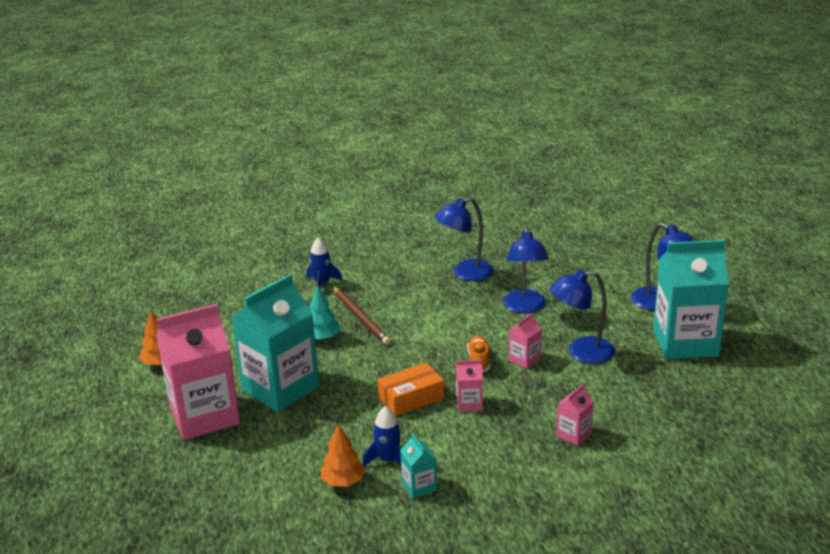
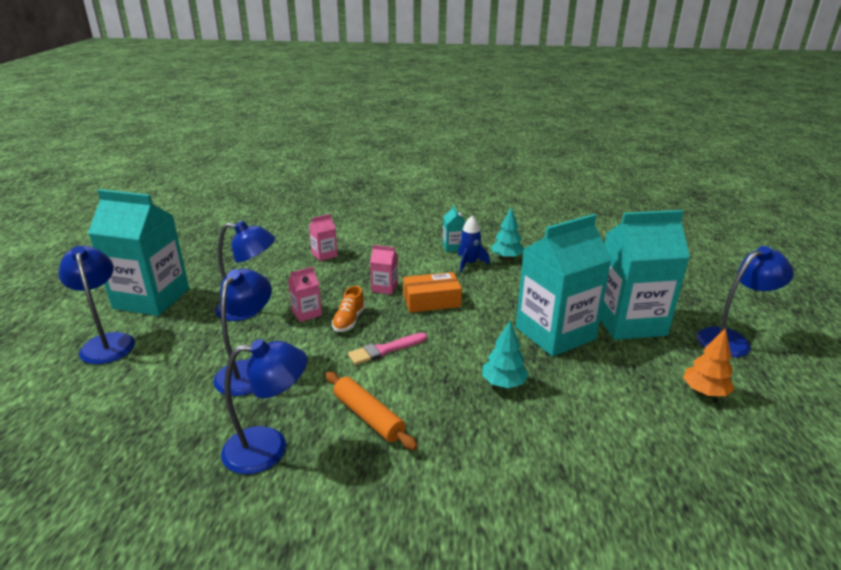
camera: 165 degrees left, 0 degrees up
pink carton [156,304,240,440] -> turquoise carton [600,210,690,340]
blue rocket [307,237,342,288] -> none
orange tree [321,424,365,487] -> turquoise tree [491,207,524,260]
brown pencil [332,286,391,345] -> none
none -> orange rolling pin [325,372,418,450]
none -> pink brush [348,333,427,365]
none -> blue lamp [697,246,794,357]

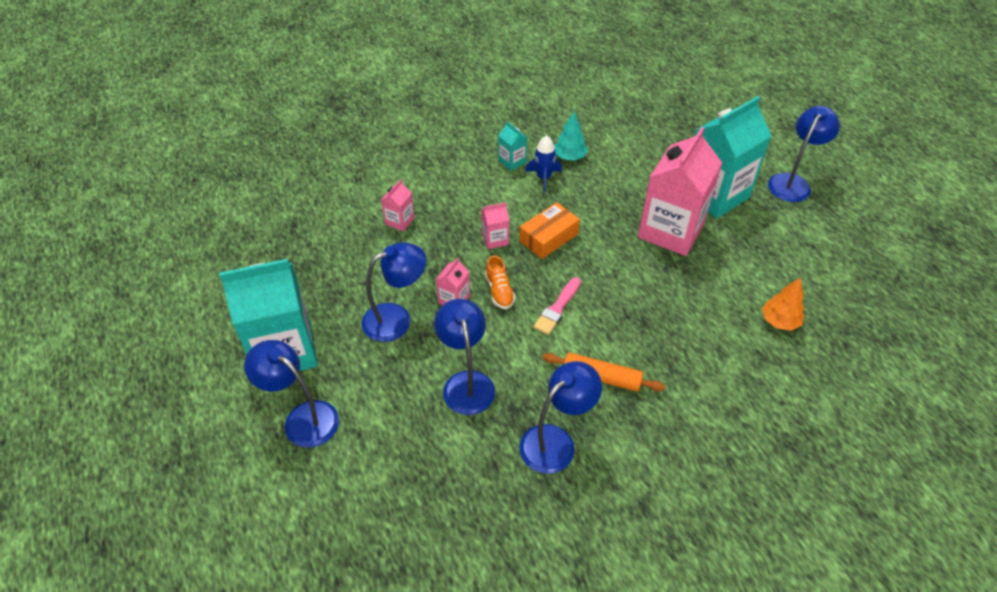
camera: 30 degrees left, 20 degrees up
turquoise tree [482,321,529,388] -> none
turquoise carton [515,214,612,356] -> pink carton [638,127,722,256]
orange tree [683,328,735,396] -> orange tree moved to [762,278,805,331]

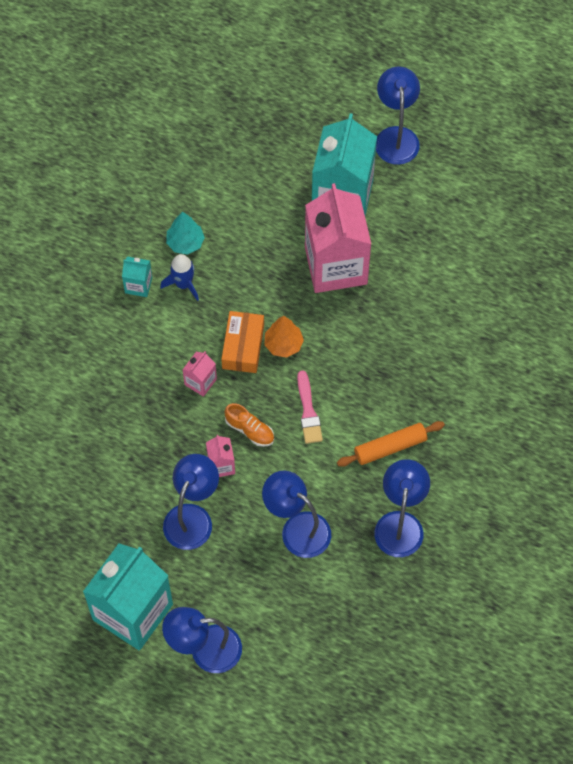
camera: 40 degrees left, 15 degrees up
pink carton [381,179,415,231] -> none
orange tree [762,278,805,331] -> orange tree moved to [265,316,304,358]

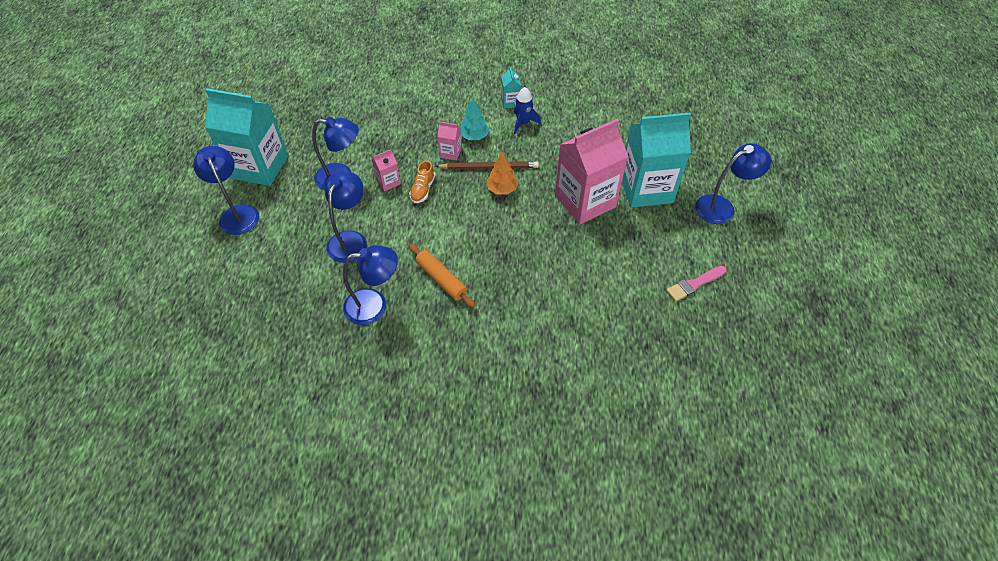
camera: 70 degrees right, 10 degrees down
turquoise tree [166,211,205,255] -> turquoise tree moved to [460,98,489,140]
orange box [221,311,264,373] -> brown pencil [435,161,539,170]
pink brush [297,371,323,444] -> pink brush moved to [666,266,727,301]

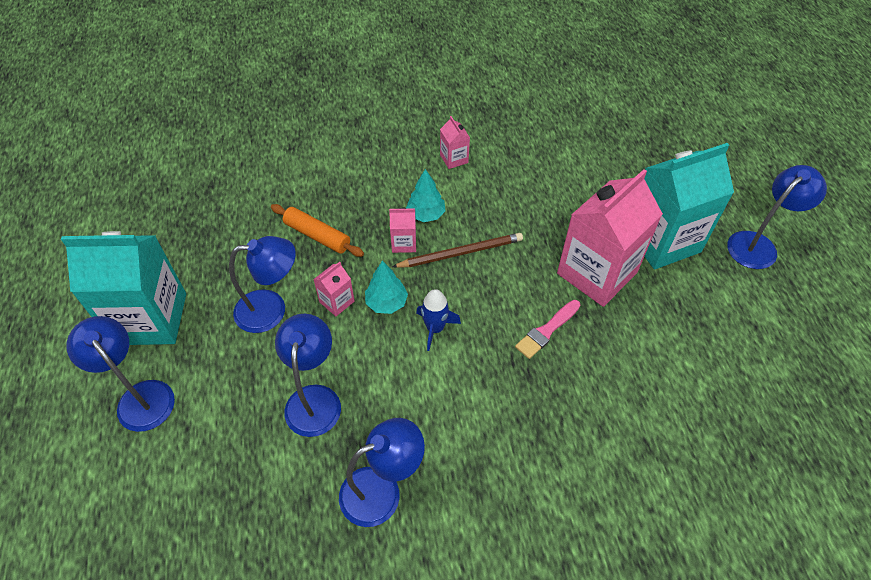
camera: 15 degrees left, 0 degrees up
orange shoe [409,160,435,203] -> turquoise tree [365,261,408,314]
orange rolling pin [409,244,476,308] -> orange rolling pin moved to [271,204,364,257]
orange tree [486,151,518,195] -> none
turquoise carton [501,66,521,109] -> pink carton [440,116,470,169]
blue rocket [514,87,541,134] -> blue rocket moved to [416,289,461,351]
pink brush [666,266,727,301] -> pink brush moved to [515,300,580,359]

